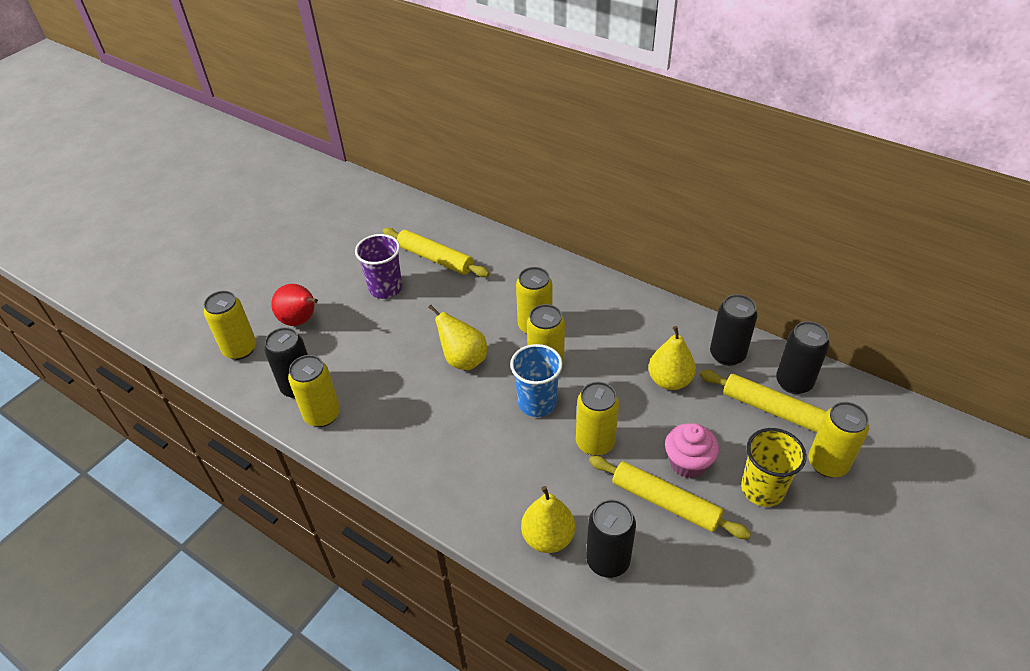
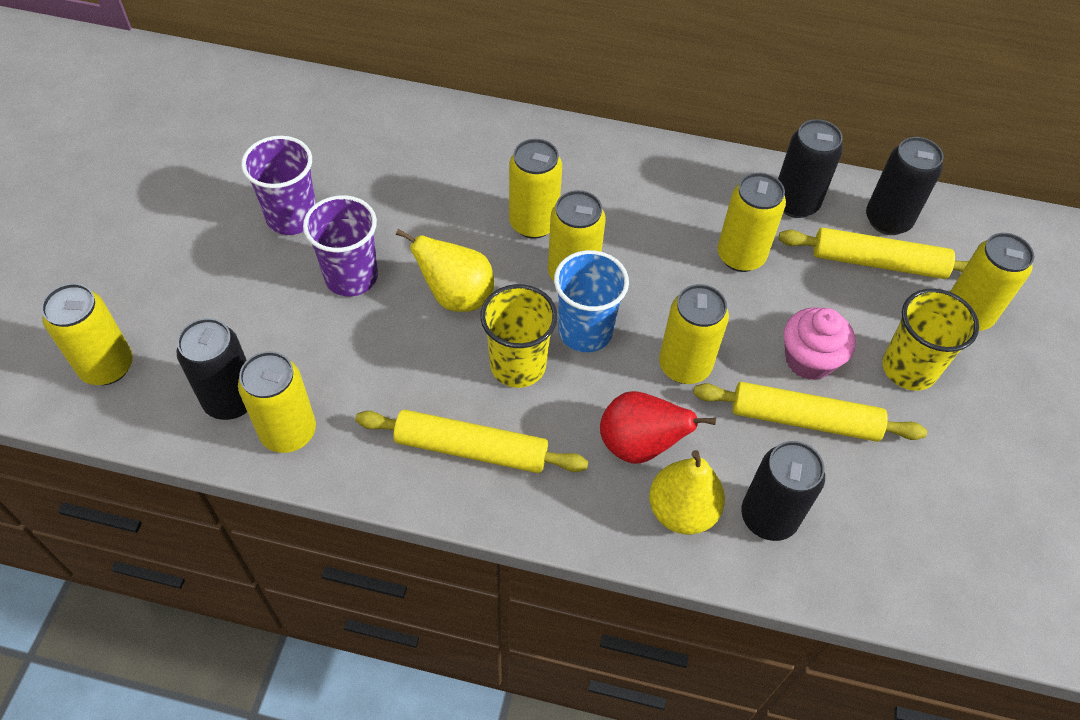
camera: 25 degrees left, 10 degrees up
red pear [271,284,318,326] -> red pear moved to [600,391,716,464]
yellow rolling pin [382,228,490,277] -> yellow rolling pin moved to [355,409,589,473]
yellow pear [649,326,696,390] -> yellow can [717,173,786,272]
none -> purple cup [303,195,378,297]
none -> yellow cup [480,284,558,388]

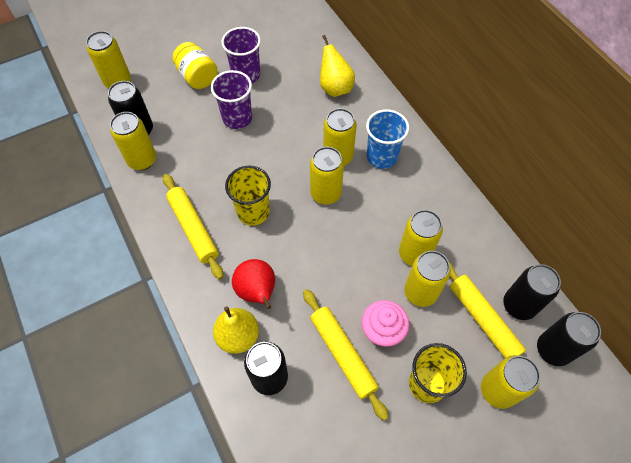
camera: 50 degrees right, 5 degrees up
yellow pear [396,229,494,312] -> yellow pear moved to [320,35,355,97]
blue cup [554,250,629,352] -> blue cup moved to [366,109,409,169]
yellow can [659,284,729,384] -> yellow can moved to [404,251,451,307]
black can [778,119,843,218] -> black can moved to [537,312,601,366]
none -> yellow jar [172,42,218,89]

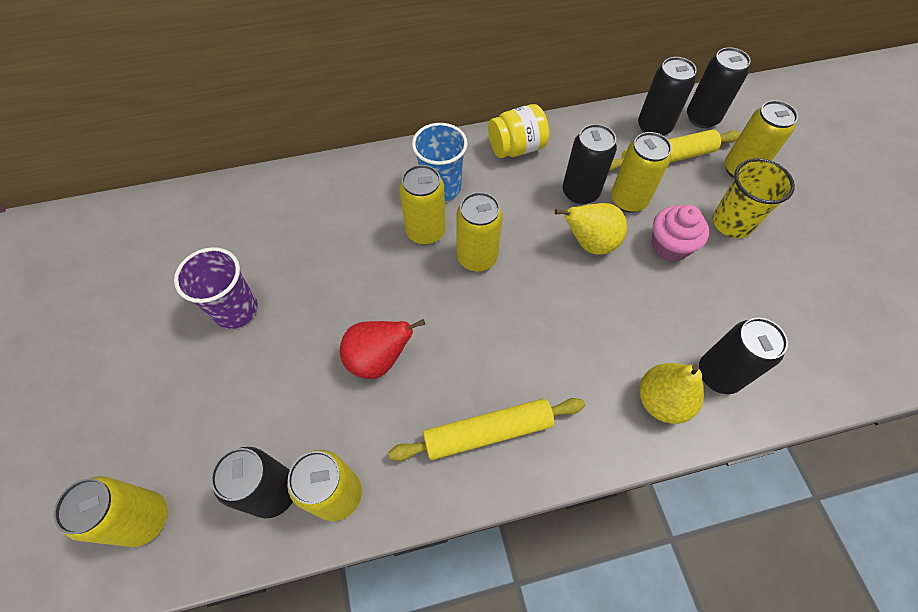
camera: 75 degrees left, 0 degrees up
yellow jar [172,42,218,89] -> yellow jar moved to [488,104,549,158]
purple cup [211,70,252,129] -> none
yellow cup [225,166,271,226] -> none
red pear [232,259,275,309] -> red pear moved to [340,319,425,379]
yellow rolling pin [303,289,389,421] -> none
yellow pear [320,35,355,97] -> yellow pear moved to [555,203,627,255]
yellow can [399,210,443,266] -> black can [563,124,617,205]

